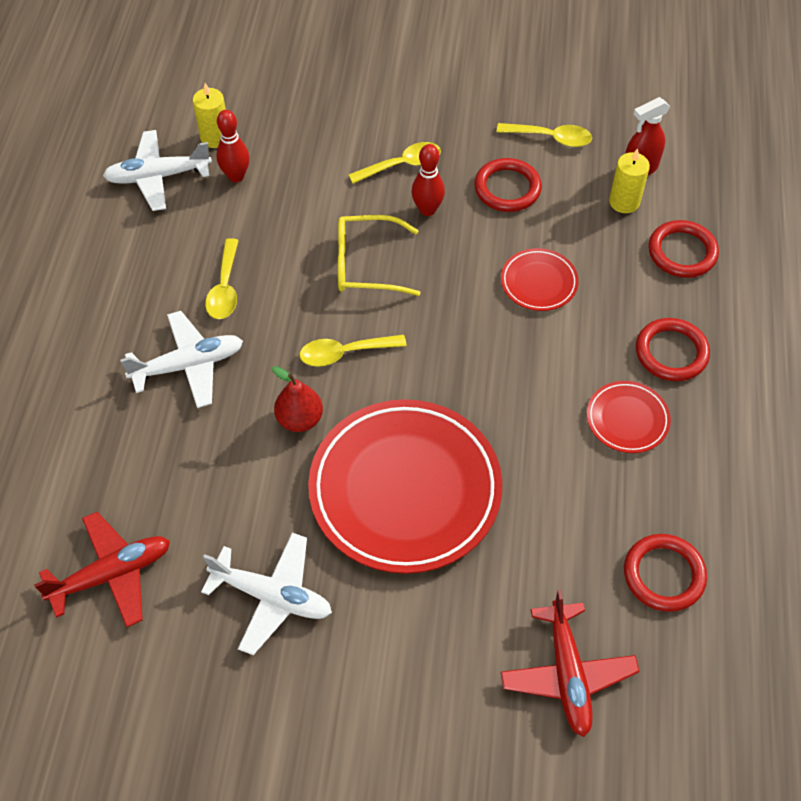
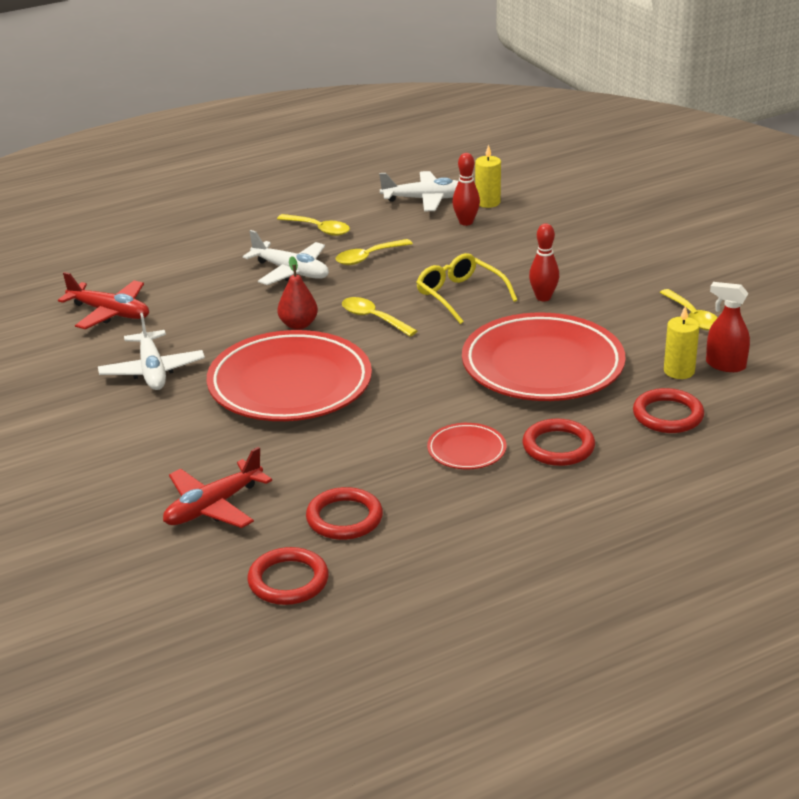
camera: 55 degrees right, 25 degrees down
white plane [103,130,212,211] -> white plane turned 135 degrees clockwise [379,171,458,212]
yellow spoon [349,142,441,184] -> yellow spoon moved to [277,214,350,236]
red ring [474,158,542,212] -> red ring moved to [247,547,329,605]
red plate [501,248,579,311] -> red plate [462,312,626,401], size x2.23

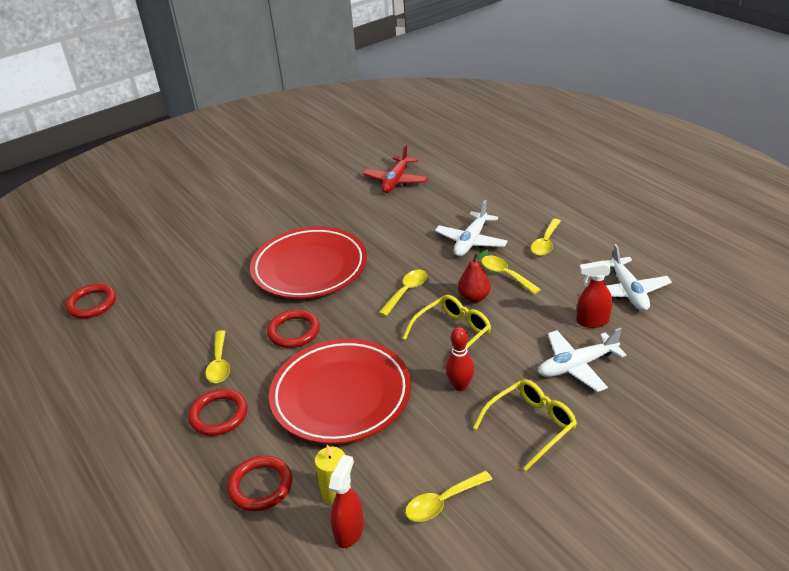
camera: 85 degrees right, 5 degrees up
white plane [98,313,205,390] -> white plane moved to [538,328,627,392]
red plane [163,447,272,528] -> none
red pear [277,256,318,330] -> red pear moved to [458,250,491,303]
red ring [306,487,383,540] -> red ring moved to [267,310,320,348]
red plate [427,423,506,469] -> yellow spoon [206,330,230,383]
red bowling pin [452,153,480,226] -> red spray bottle [576,261,612,328]
yellow candle [475,145,501,208] -> none
none -> yellow glasses [473,379,577,471]

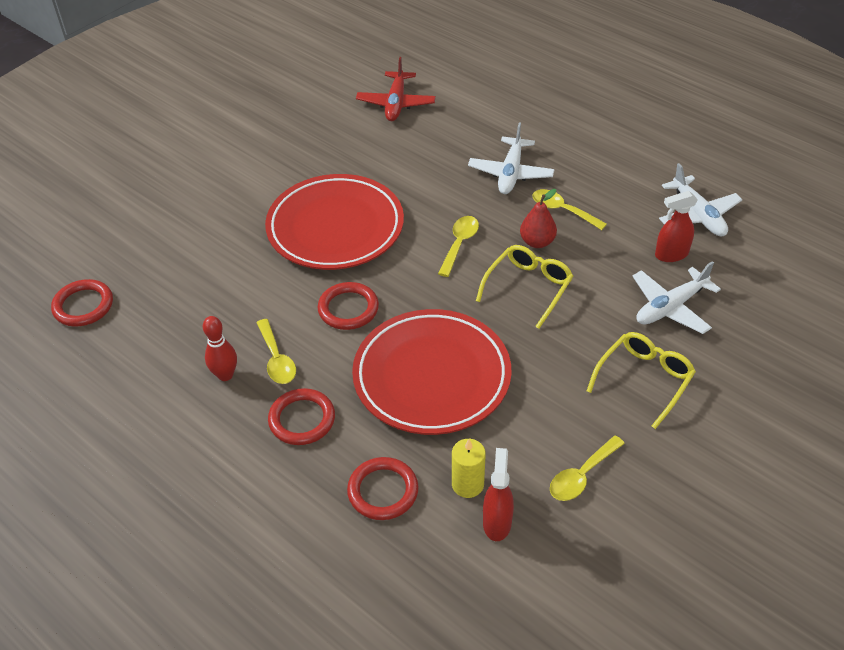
camera: 15 degrees left, 10 degrees up
red bowling pin [446,327,474,391] -> red bowling pin moved to [203,316,237,381]
yellow spoon [531,219,561,256] -> none

